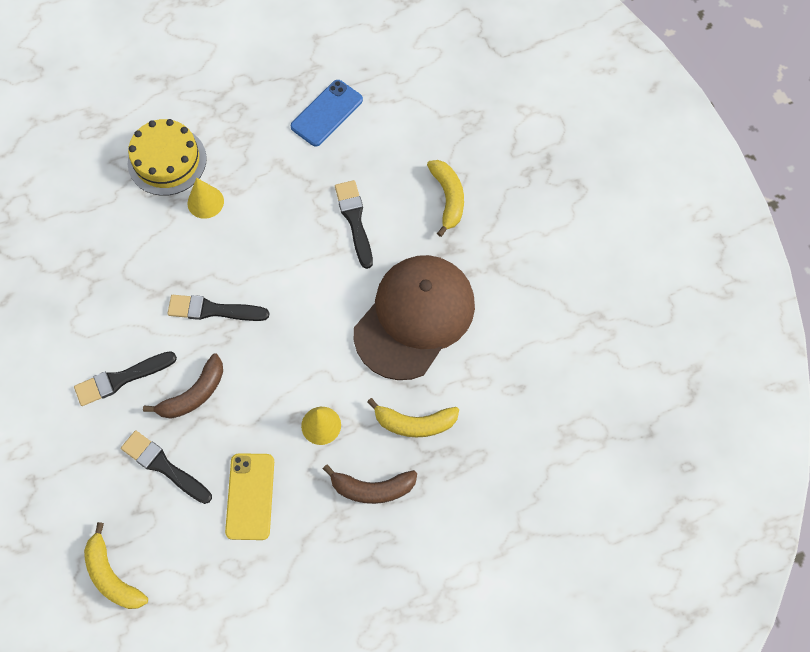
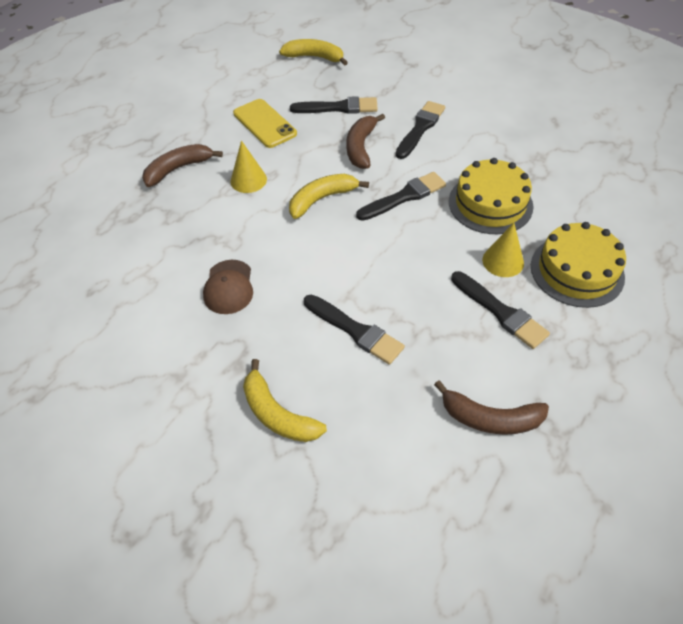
camera: 145 degrees right, 15 degrees down
blue phone [291,80,363,146] -> brown banana [434,380,549,435]
brown cap [354,255,475,380] -> brown cap [203,260,253,314], size x0.45
yellow banana [367,398,459,437] -> yellow banana moved to [289,174,369,219]
none -> yellow cake [449,158,533,234]
none -> black brush [451,271,550,349]

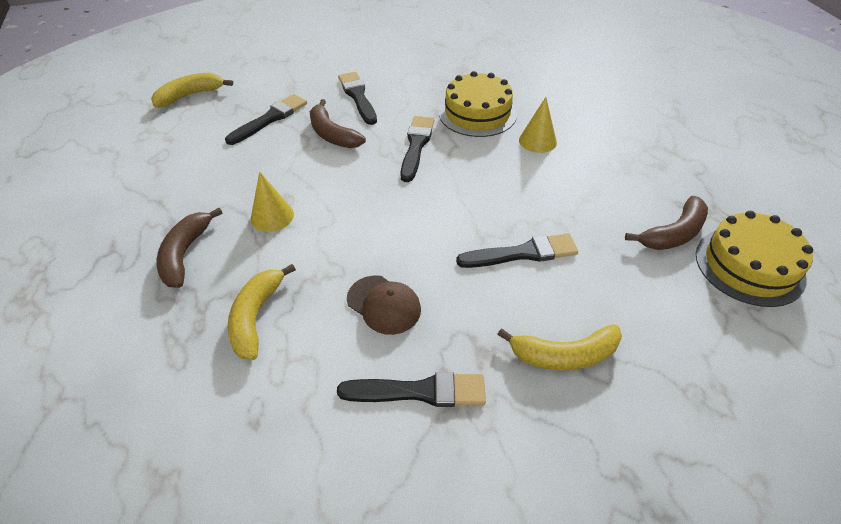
camera: 50 degrees left, 5 degrees down
yellow phone [233,99,297,148] -> none
yellow banana [289,174,369,219] -> yellow banana moved to [228,264,296,360]
black brush [451,271,550,349] -> black brush moved to [337,372,486,407]
yellow cake [531,222,626,308] -> yellow cake moved to [696,211,813,307]

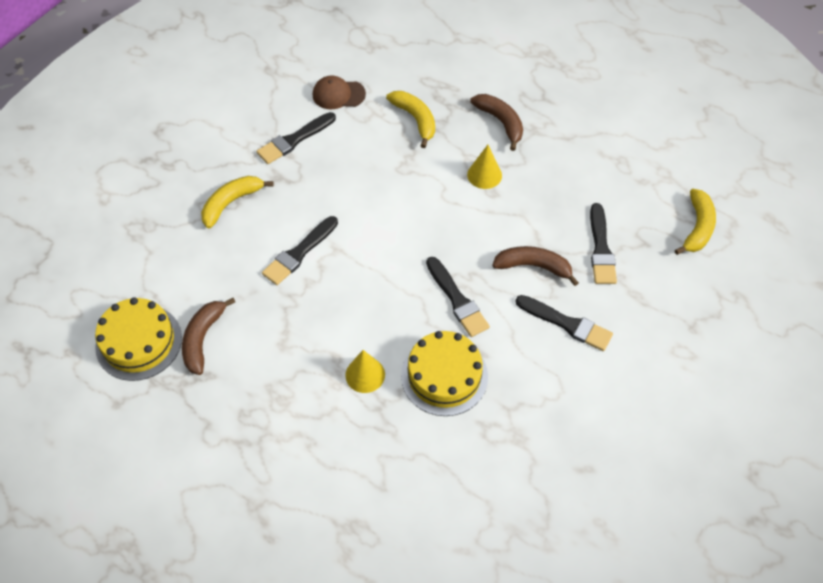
camera: 140 degrees right, 10 degrees up
brown cap [347,275,421,335] -> brown cap moved to [313,75,366,109]

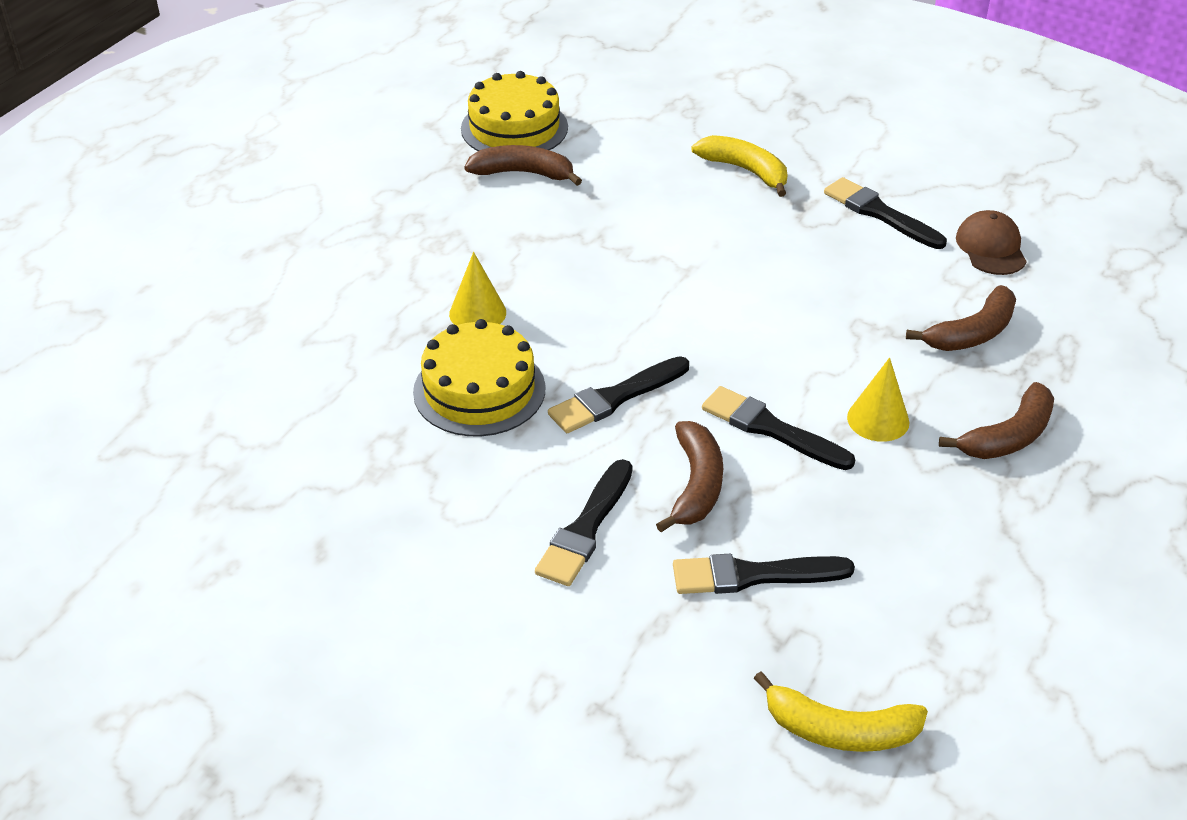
camera: 85 degrees right, 15 degrees down
black brush [262,216,338,285] -> black brush moved to [702,386,855,470]
yellow banana [386,91,435,148] -> brown banana [906,285,1016,351]

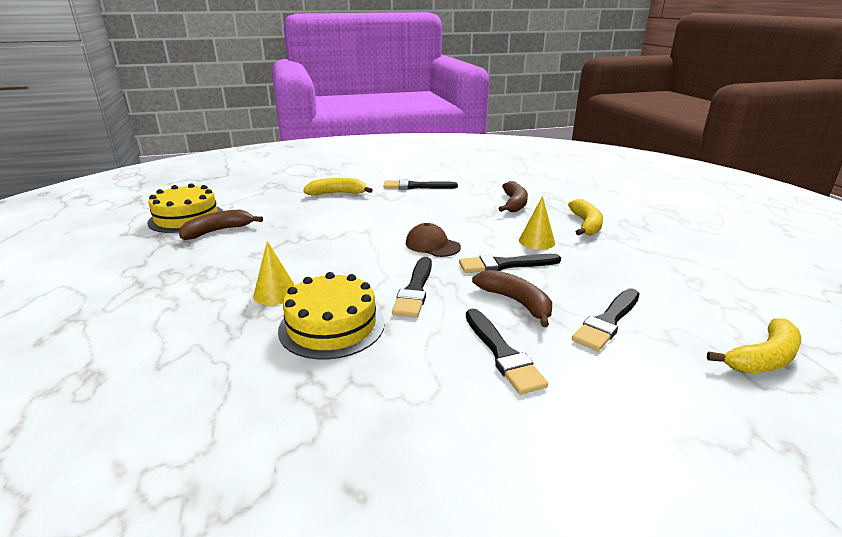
camera: 45 degrees left, 15 degrees down
brown banana [939,382,1054,459] -> yellow banana [568,199,603,235]
brown cap [956,210,1027,275] -> brown cap moved to [406,223,461,257]

